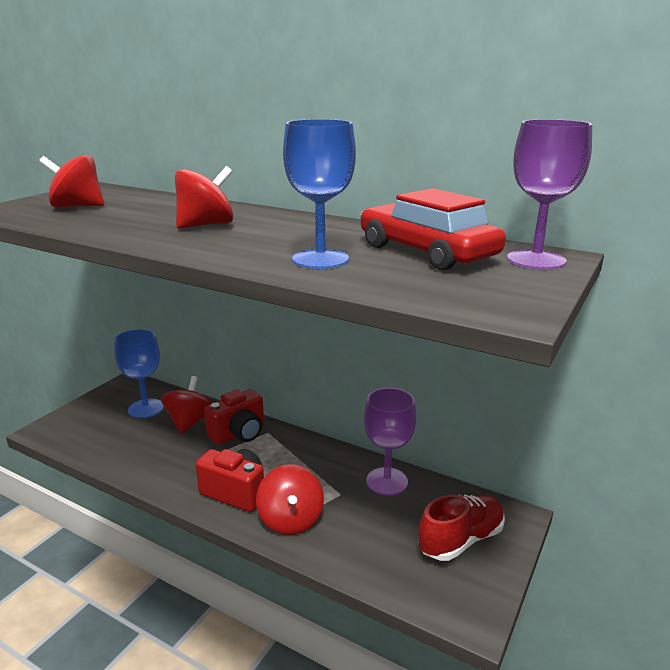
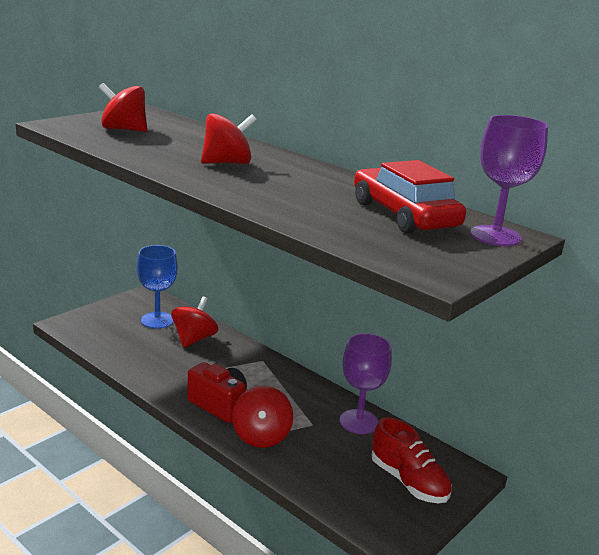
camera: 10 degrees right, 0 degrees up
red camera [204,389,264,445] -> none
blue goblet [283,119,356,269] -> none
red shoe [418,494,505,561] -> red shoe turned 75 degrees clockwise [371,417,452,503]

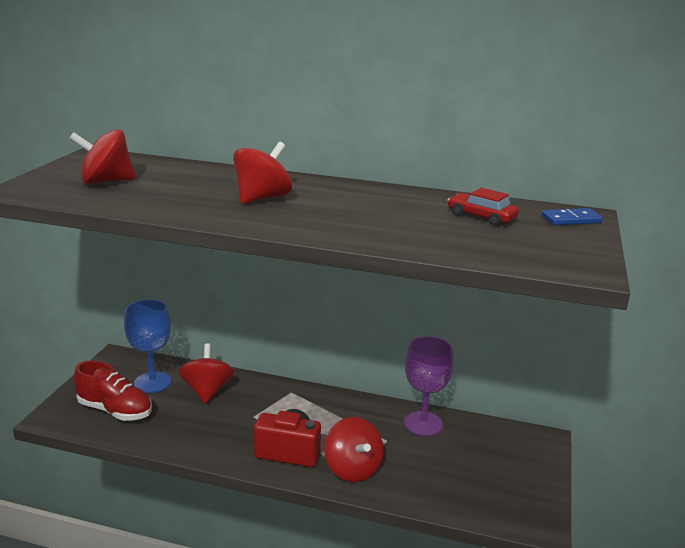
camera: 25 degrees left, 0 degrees up
red car [354,160,466,233] -> red car [448,188,519,226], size x0.53
red shoe [371,417,452,503] -> red shoe moved to [74,360,152,421]
purple goblet [470,115,548,246] -> blue domino [542,208,603,225]

